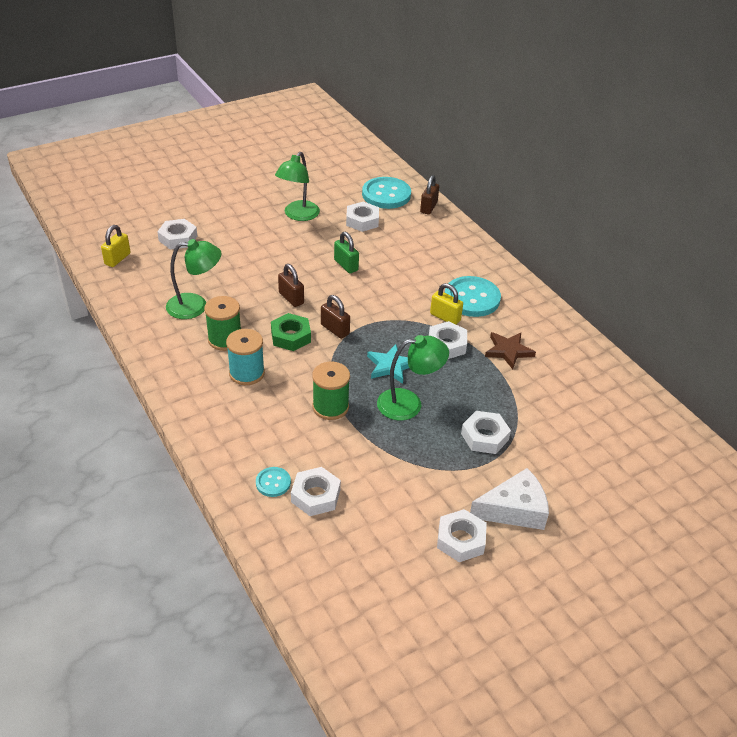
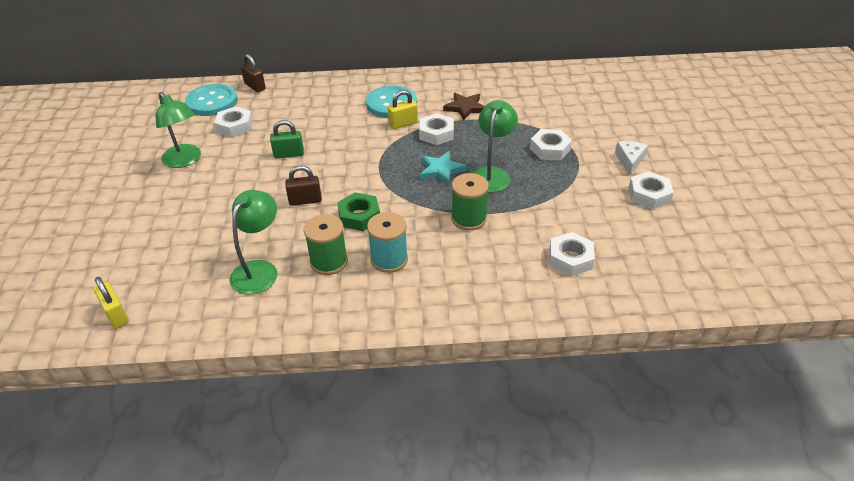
camera: 60 degrees left, 0 degrees up
white nut [157,219,197,250] -> none
turquoise button [256,467,291,497] -> none
brown padlock [321,295,350,339] -> none
white cheese [470,468,549,530] -> white cheese [615,141,648,175], size x0.64

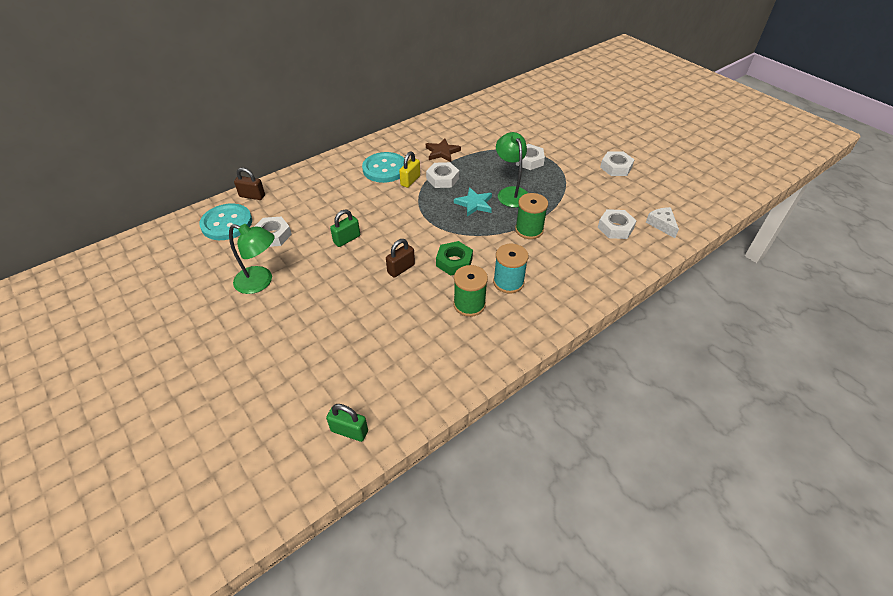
camera: 35 degrees left, 5 degrees up
yellow padlock [94,277,129,329] -> green padlock [326,404,368,442]
green lamp [230,190,278,295] -> none
white cheese [615,141,648,175] -> white cheese moved to [646,207,679,238]

